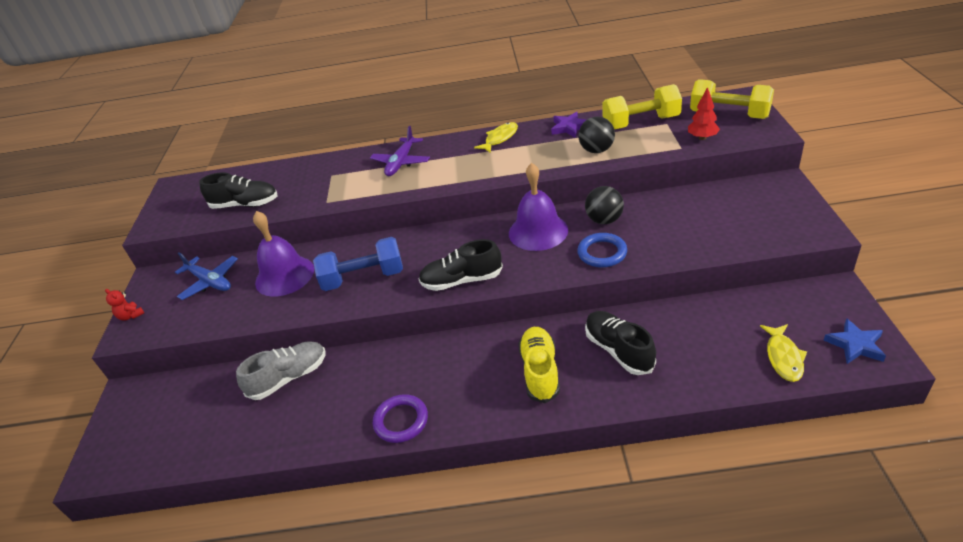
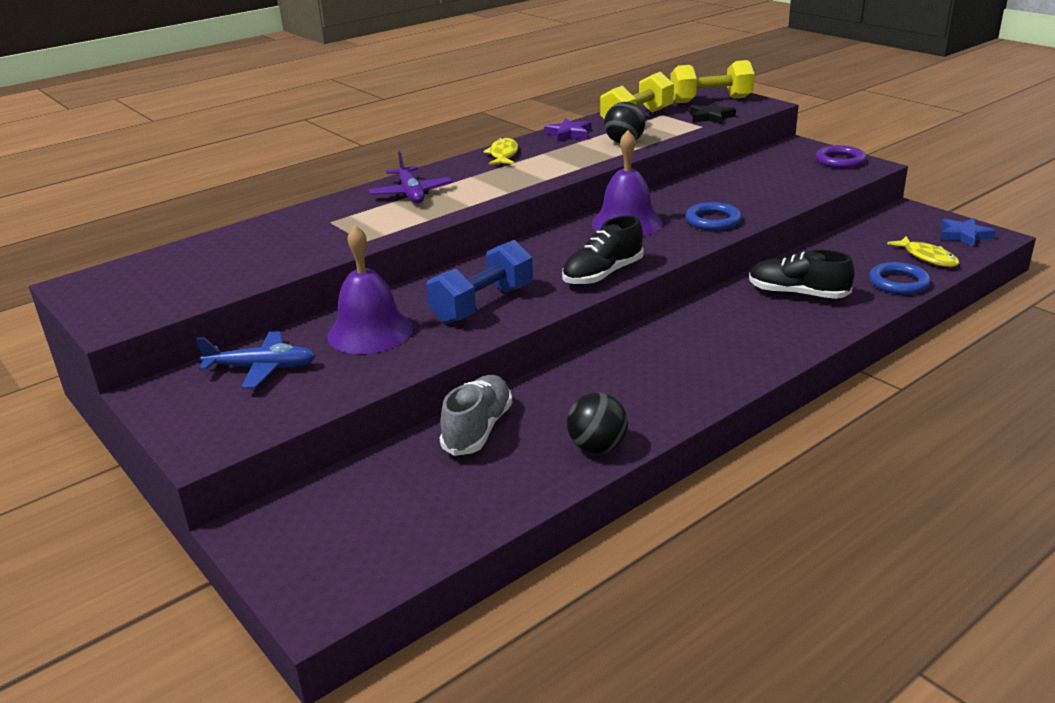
camera: 40 degrees left, 10 degrees down
red teddy bear [105,289,144,321] -> none
black shoe [199,172,277,209] -> none
purple ring [373,394,428,443] -> purple ring moved to [815,145,866,168]
yellow shoe [518,327,560,403] -> none
black ball [585,186,624,224] -> black ball moved to [567,392,628,454]
red tree [688,87,720,140] -> black star [690,102,736,125]
none -> blue ring [869,262,931,295]

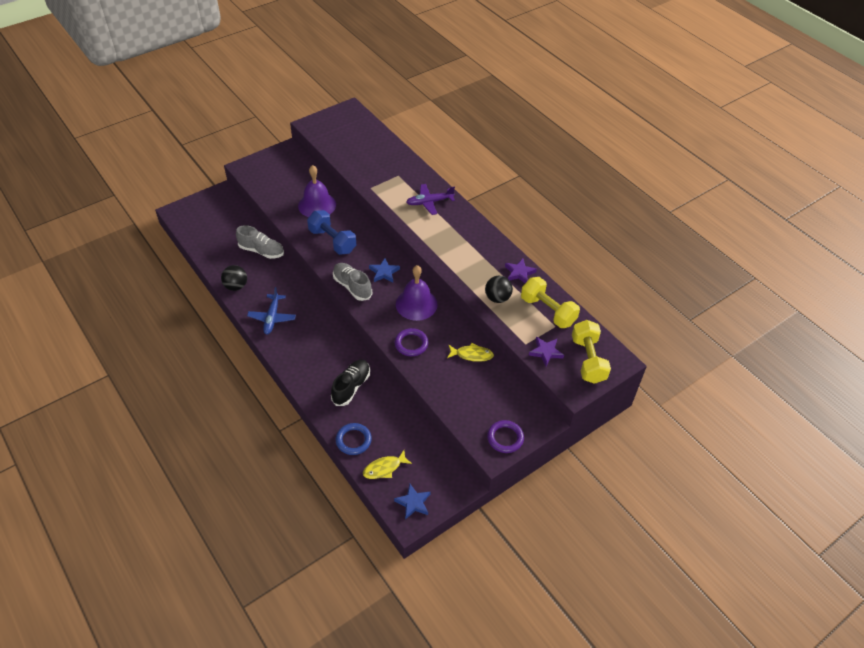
camera: 90 degrees right, 20 degrees up
blue plane [196,332,316,388] -> blue plane moved to [247,287,296,335]
yellow fish [483,137,518,165] -> yellow fish moved to [447,343,494,362]
black shoe [562,215,644,285] -> grey shoe [333,263,372,301]
blue ring [686,202,742,231] -> purple ring [395,328,429,356]
black star [690,102,736,125] -> purple star [529,337,564,366]
none -> blue star [369,258,400,282]

